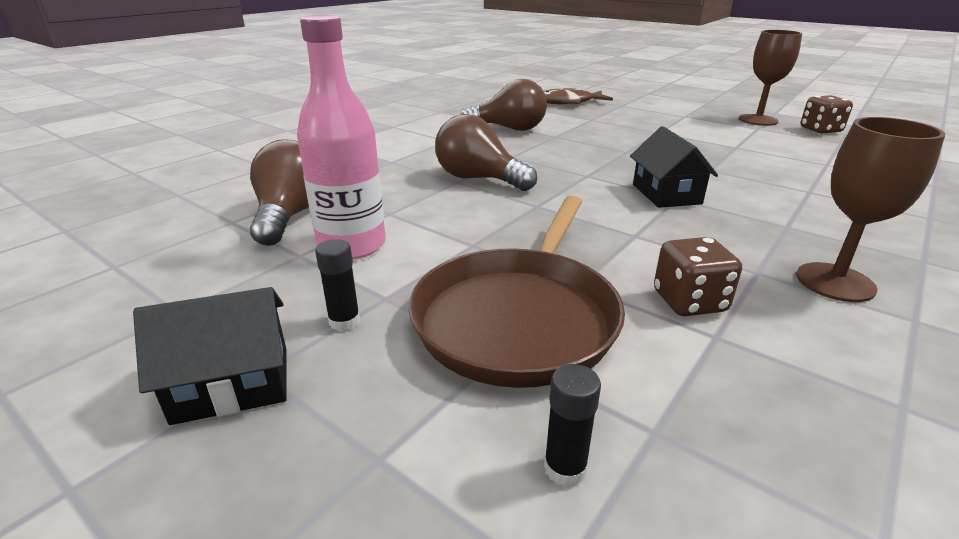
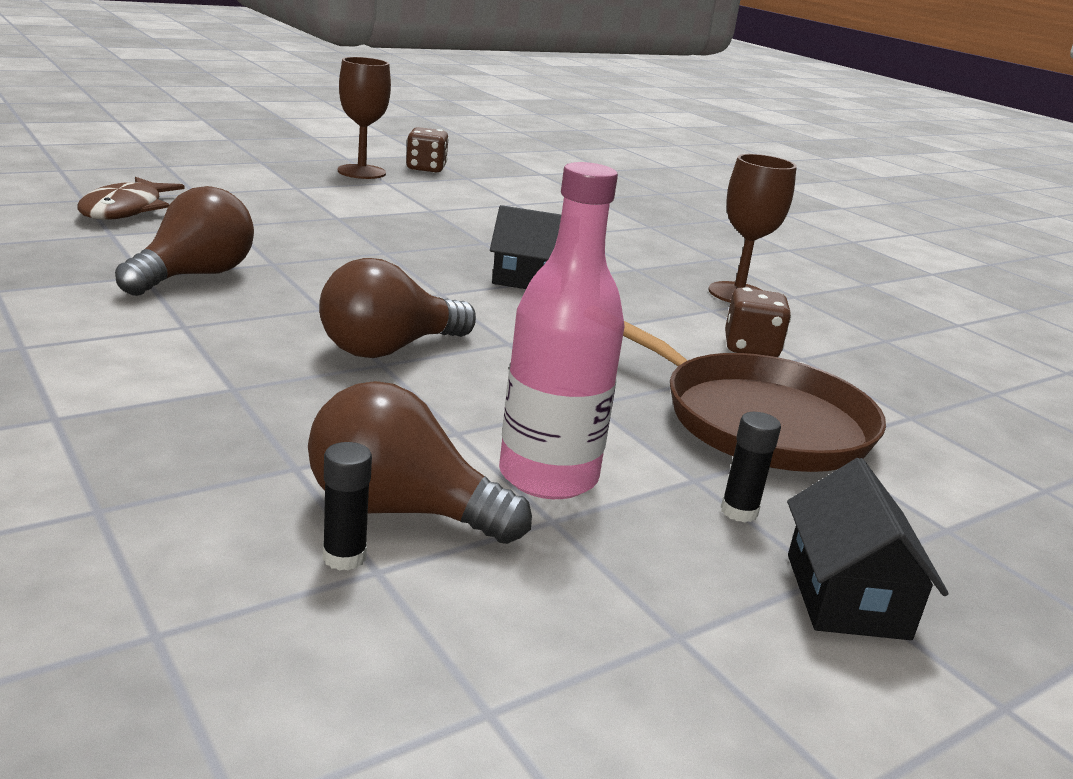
camera: 75 degrees left, 5 degrees down
black glue stick [544,364,601,487] -> black glue stick moved to [323,442,372,571]

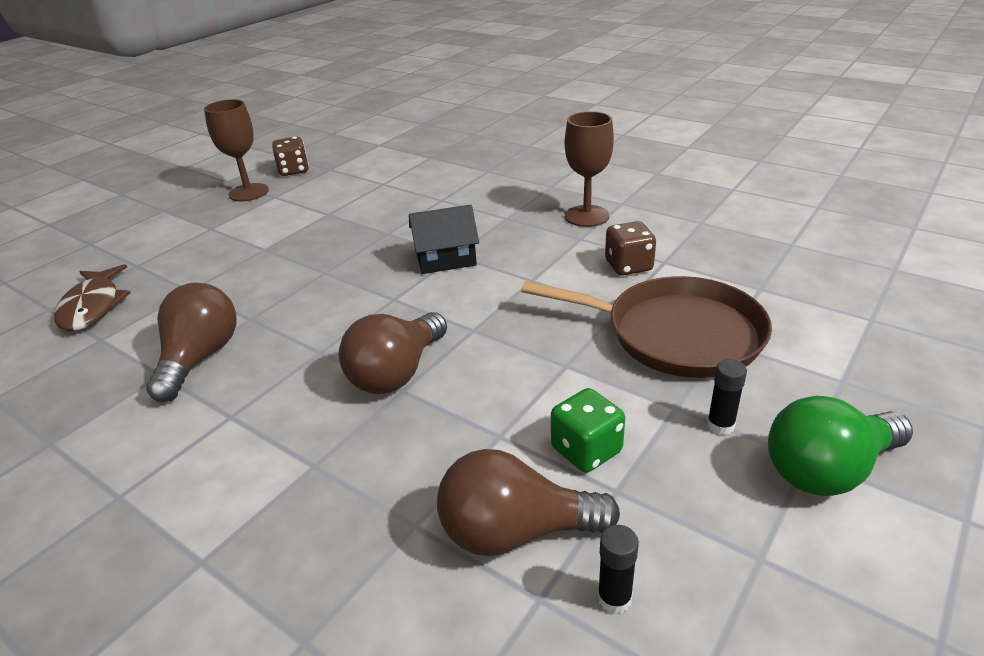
camera: 15 degrees left, 10 degrees up
black glue stick [323,442,372,571] -> black glue stick moved to [597,525,639,614]
pink bottle [499,162,625,499] -> green dice [551,388,625,473]
black house [787,458,949,640] -> green light bulb [768,396,913,496]

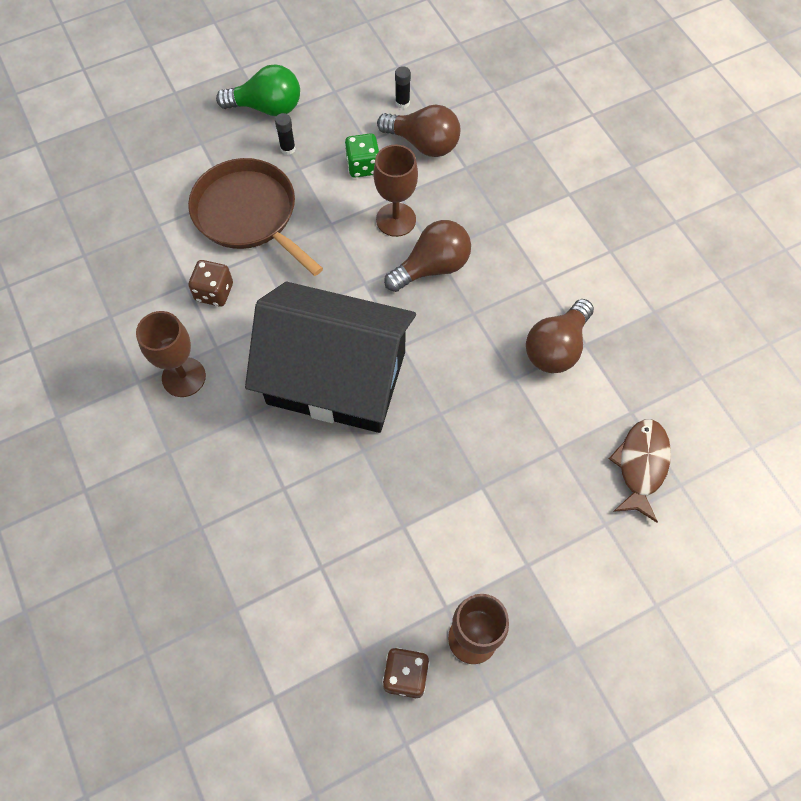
camera: 155 degrees left, 30 degrees up
black house [409,205,479,274] -> black house [245,282,416,433], size x2.37
none -> brown goblet [373,144,418,237]

